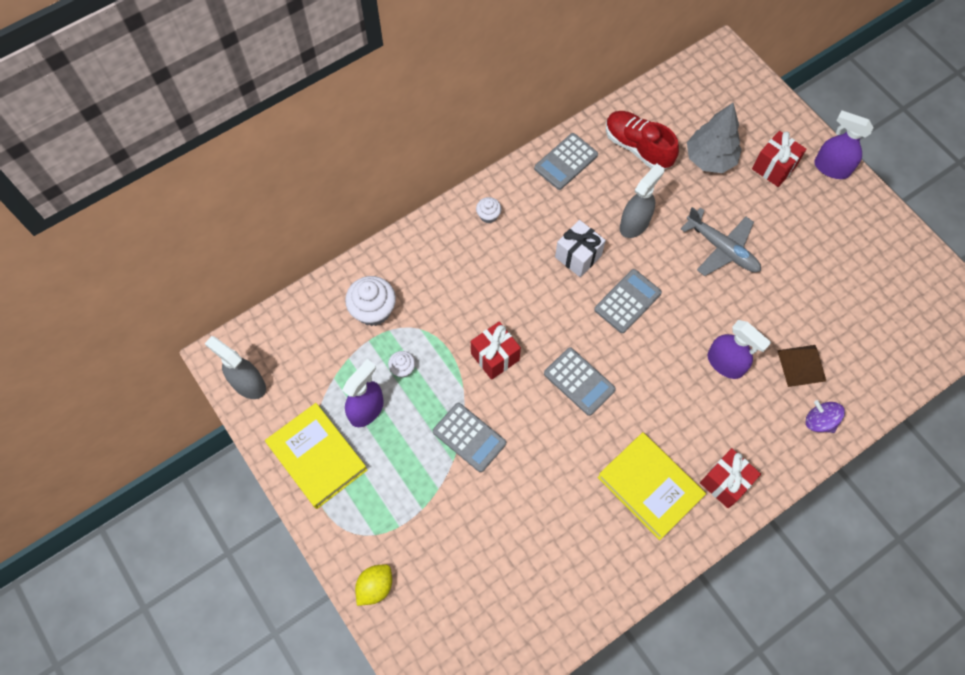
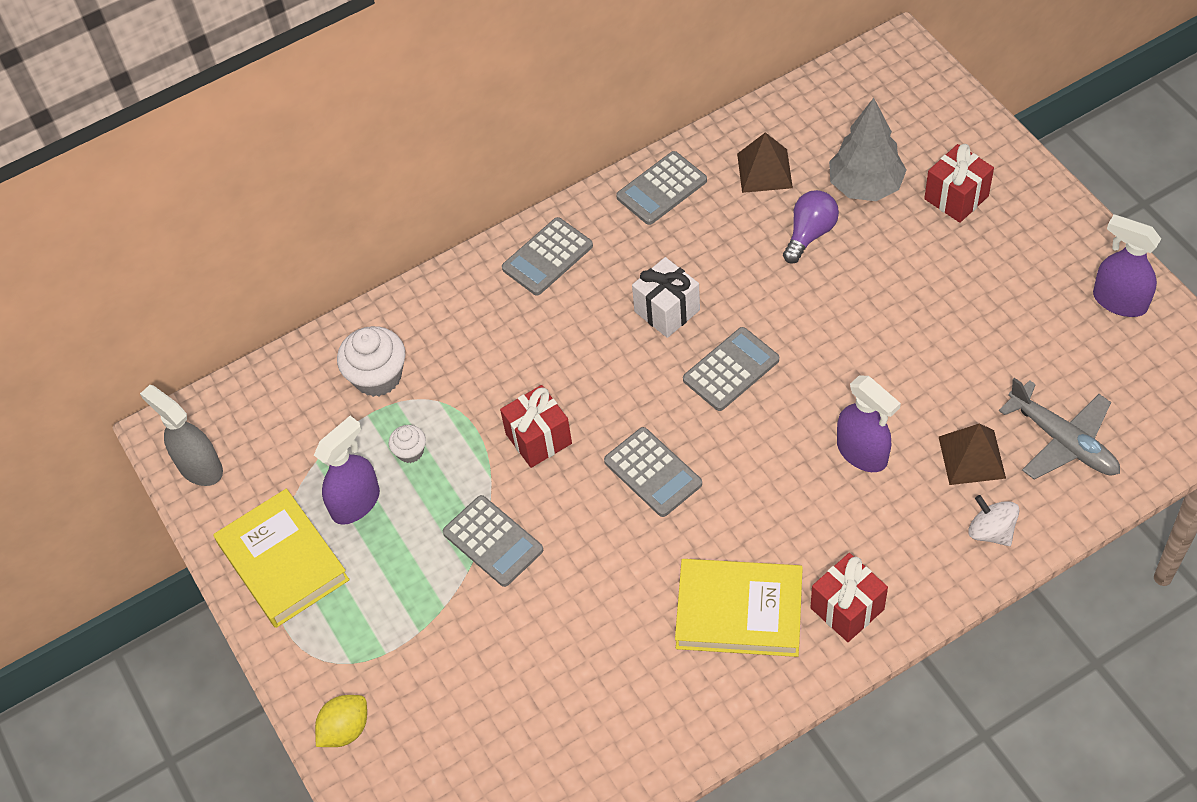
camera: 10 degrees right, 10 degrees down
white cupcake [476,197,501,223] -> grey calculator [502,217,593,295]
yellow book [597,432,706,540] -> yellow book turned 45 degrees counterclockwise [675,559,803,657]
red shoe [606,111,679,169] -> brown pyramid [737,132,793,193]
grey spray bottle [620,164,665,238] -> none
grey plane [681,207,761,276] -> grey plane moved to [999,378,1120,479]
purple spinning top [806,400,845,433] -> white spinning top [968,495,1019,546]
purple spray bottle [814,110,874,179] -> purple spray bottle moved to [1093,214,1161,317]
none -> purple light bulb [783,190,839,264]

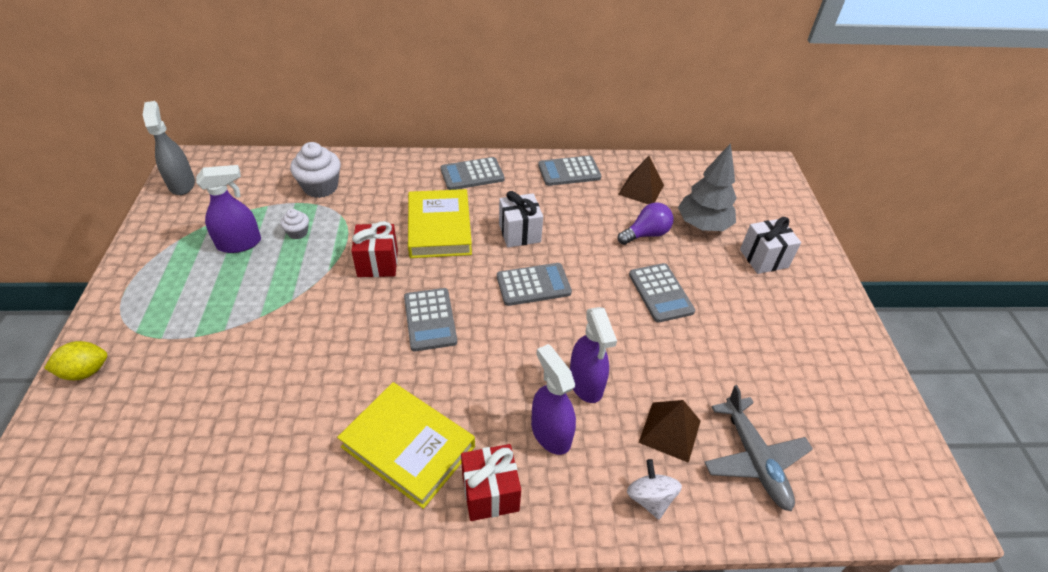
camera: 20 degrees right, 10 degrees down
yellow book [213,489,350,628] -> yellow book moved to [408,189,472,258]
grey calculator [443,495,543,587] -> grey calculator moved to [629,263,695,323]
red gift [924,144,994,223] -> white gift [740,217,801,274]
purple spray bottle [1093,214,1161,317] -> purple spray bottle moved to [531,344,576,455]

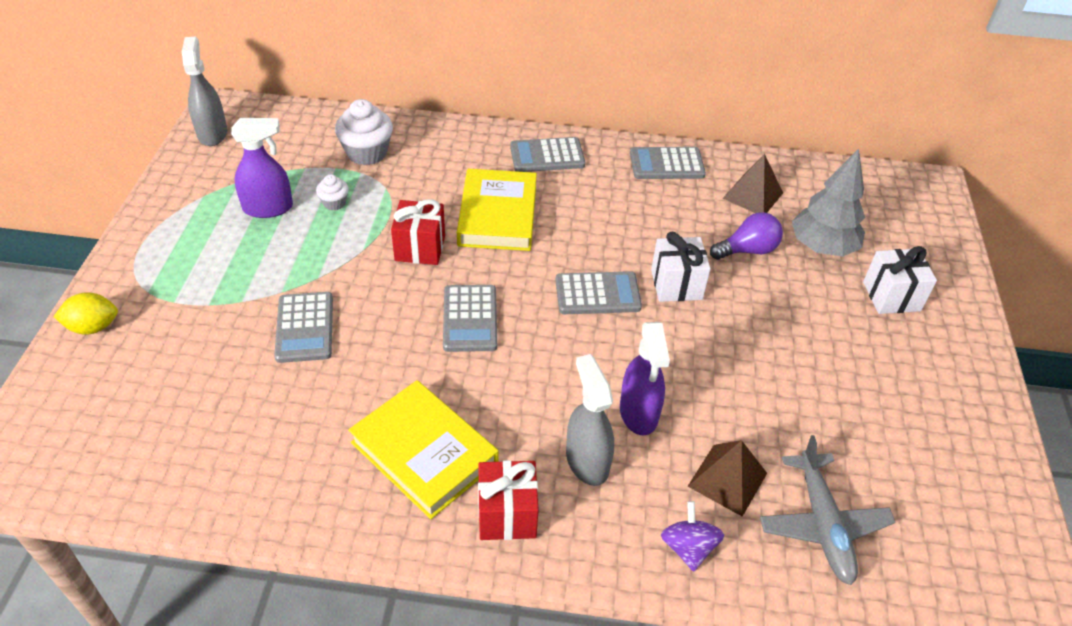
camera: 10 degrees right, 0 degrees up
white gift [499,191,543,248] -> white gift moved to [651,232,711,302]
purple spray bottle [531,344,576,455] -> grey spray bottle [566,354,614,486]
white spinning top [627,459,682,520] -> purple spinning top [661,501,724,572]
grey calculator [629,263,695,323] -> grey calculator moved to [274,292,333,363]

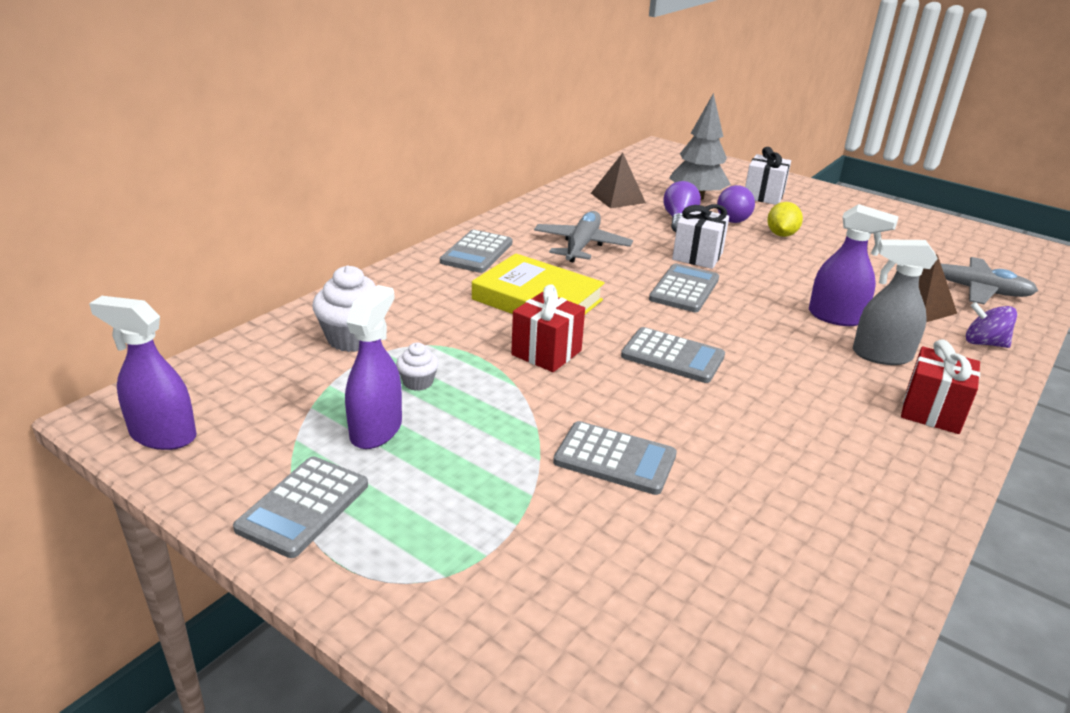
camera: 60 degrees left, 15 degrees down
yellow lemon [54,292,118,335] -> yellow lemon moved to [767,202,803,237]
grey spray bottle [182,36,227,146] -> purple spray bottle [89,296,197,450]
yellow book [348,380,499,519] -> none
grey calculator [630,147,706,179] -> grey calculator moved to [233,456,368,558]
none -> grey plane [534,211,633,263]
none -> purple light bulb [717,185,755,223]

